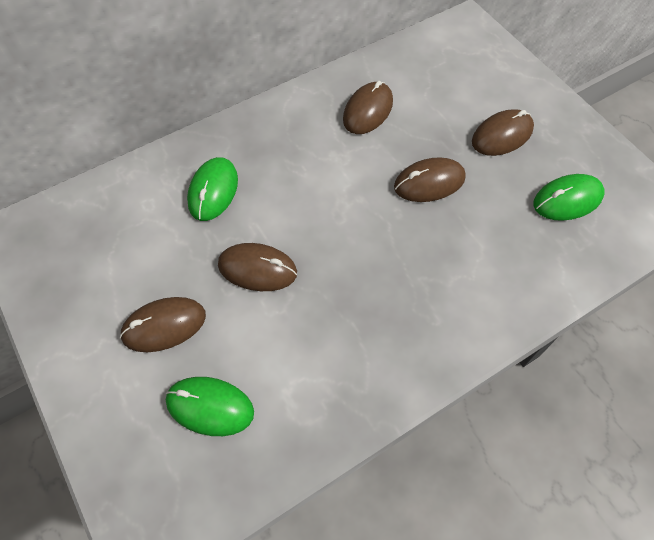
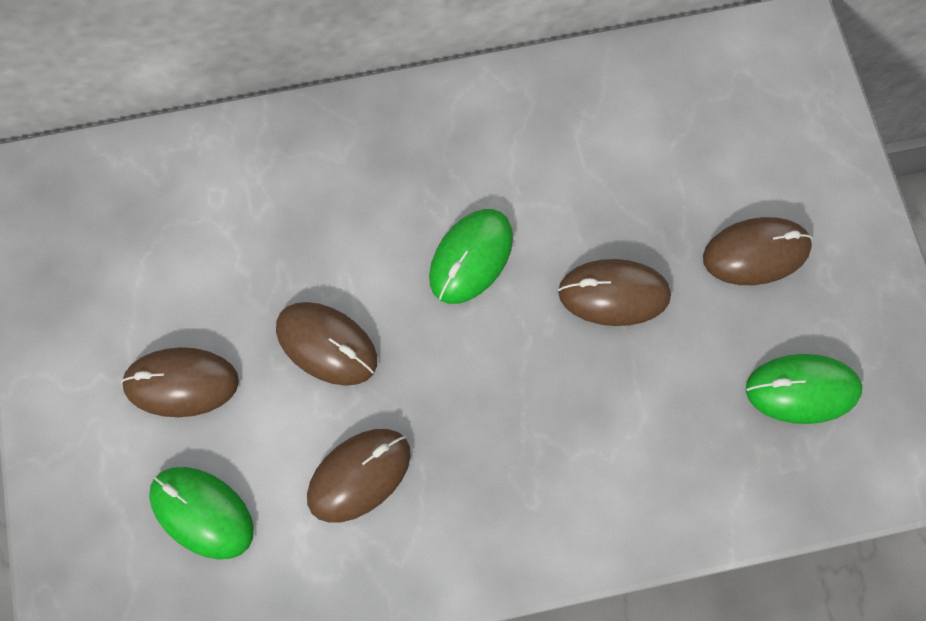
camera: 20 degrees right, 10 degrees up
green mouse [187,157,238,221] -> green mouse moved to [429,209,513,304]
brown mouse [343,81,393,134] -> brown mouse moved to [307,429,411,523]

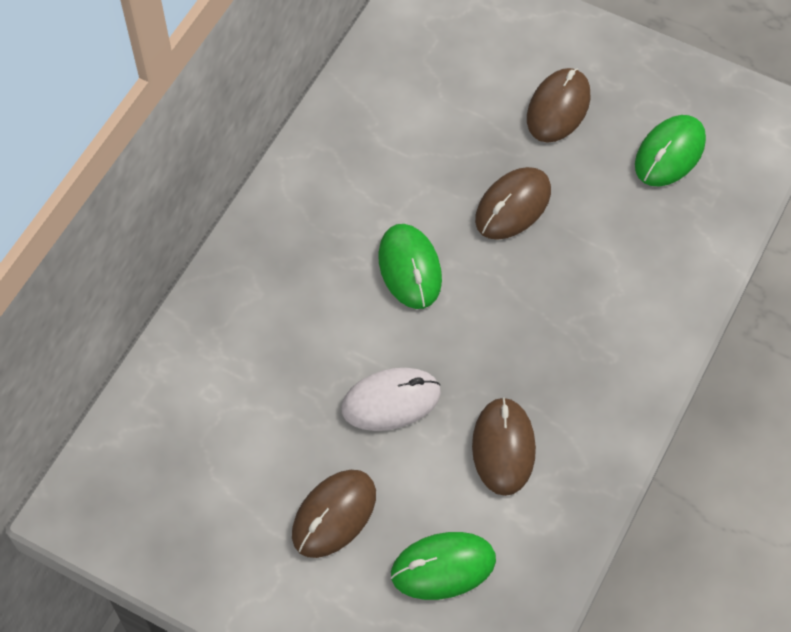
camera: 50 degrees left, 10 degrees down
brown mouse [276,302,377,386] -> white mouse [341,368,441,431]

